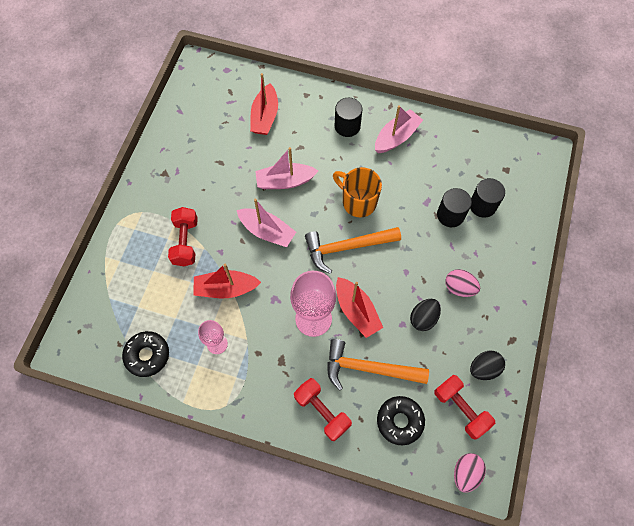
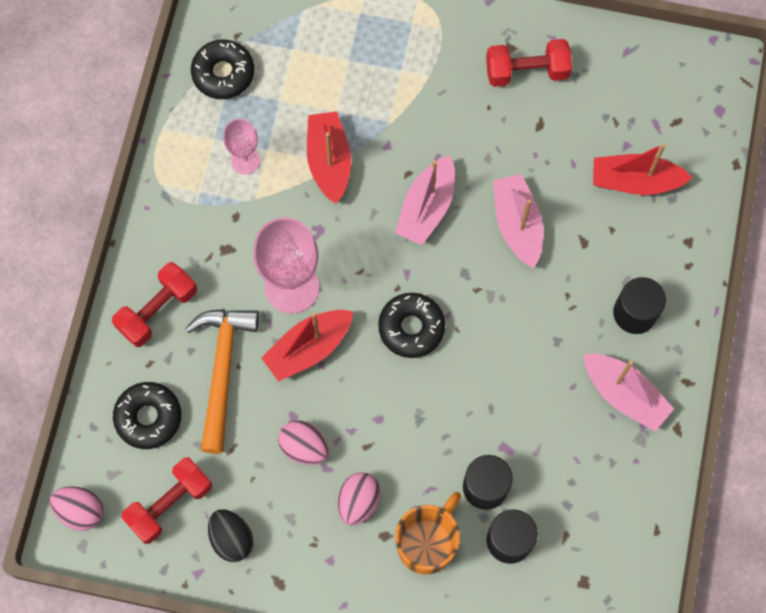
camera: 85 degrees right, 5 degrees up
red dumbbell [168,207,198,266] -> red dumbbell moved to [486,39,572,87]
orange hammer [305,227,401,274] -> black donut [378,293,445,358]
orange mug [333,167,382,217] -> orange mug moved to [395,492,461,575]
black egg [410,299,441,331] -> pink egg [278,420,329,465]

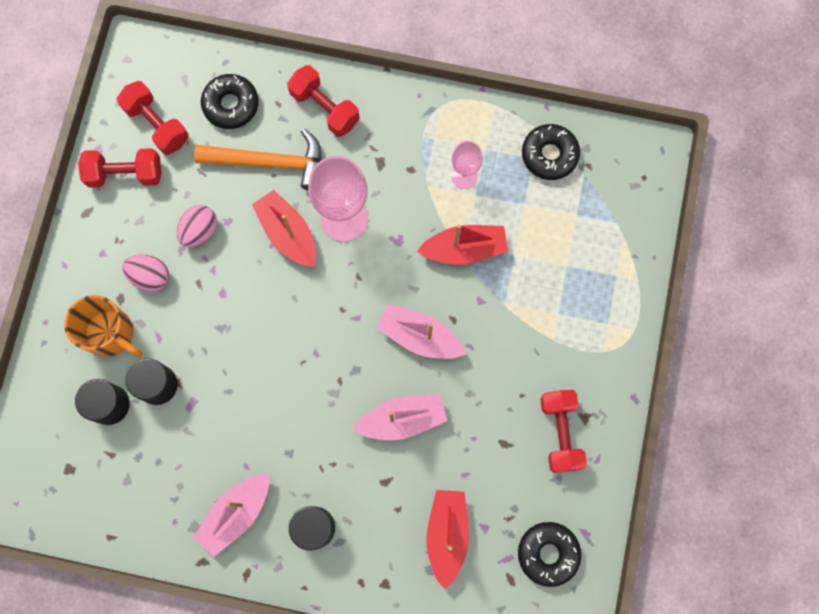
camera: 90 degrees right, 5 degrees up
pink egg [50,486,103,531] -> none
black egg [208,509,253,562] -> red dumbbell [78,148,162,188]
black donut [378,293,445,358] -> black donut moved to [518,522,581,587]

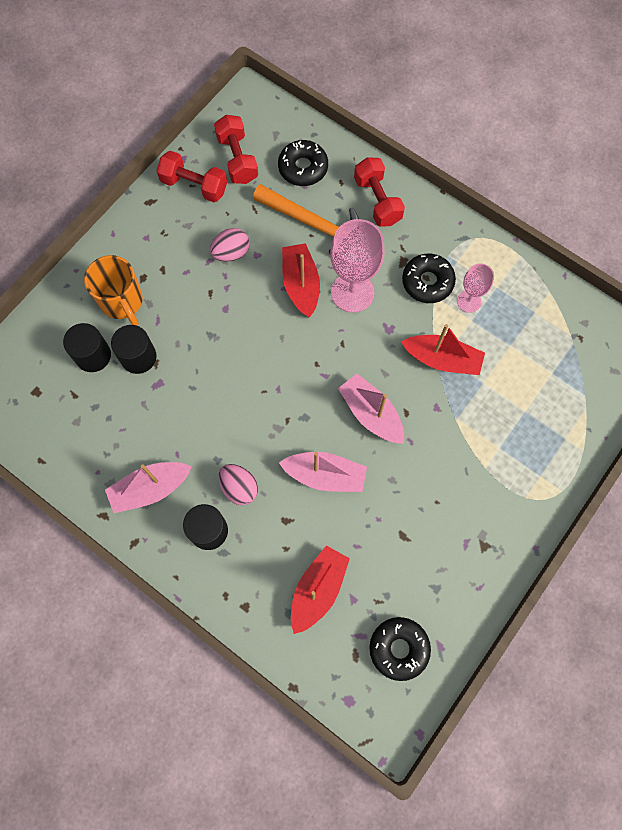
camera: 25 degrees right, 5 degrees down
pink egg [122,255,169,292] -> pink egg moved to [218,464,258,505]
black donut [522,124,580,180] -> black donut moved to [402,253,456,303]
red dumbbell [540,390,587,473] -> none

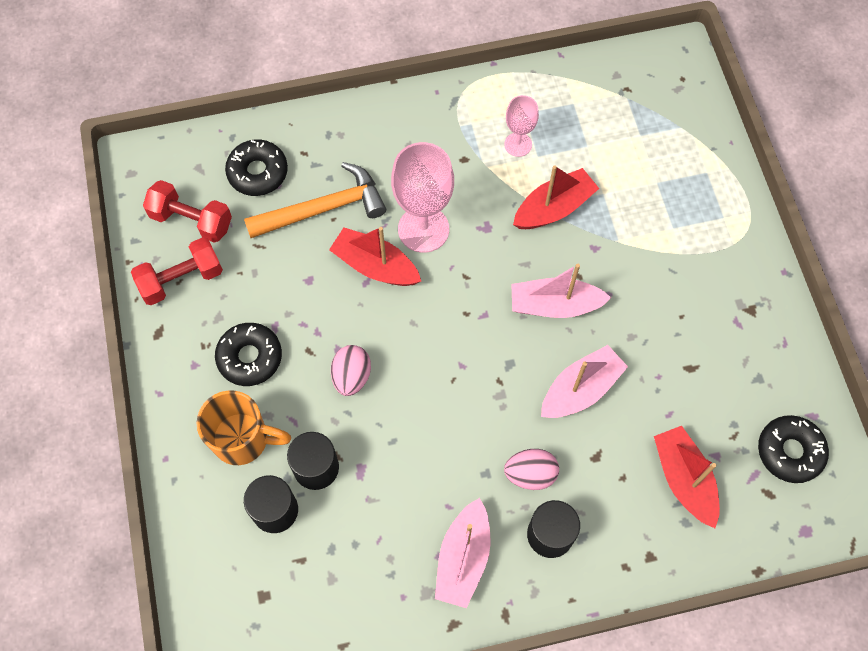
camera: 50 degrees left, 5 degrees down
pink egg [210,228,250,262] -> pink egg moved to [331,345,371,396]
red dumbbell [354,157,405,227] -> none
black donut [402,253,456,303] -> black donut moved to [215,323,282,386]

